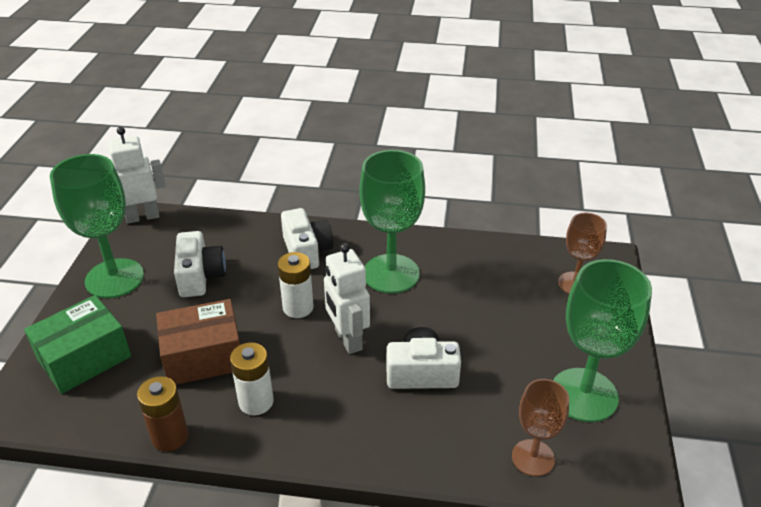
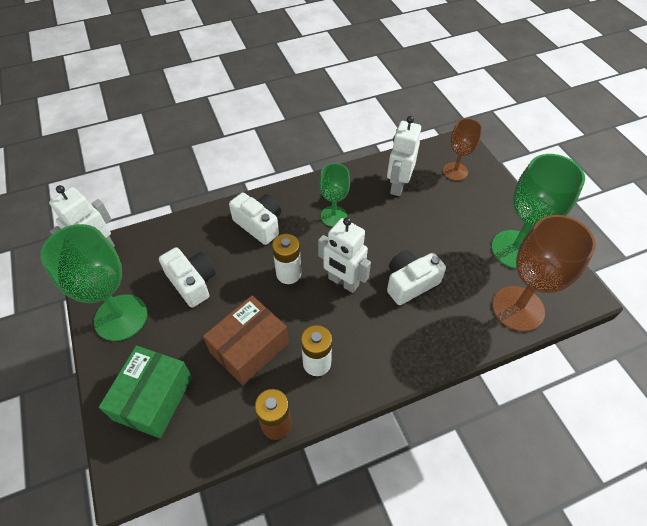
camera: 30 degrees left, 15 degrees up
green goblet [359,150,425,294] -> green goblet [319,163,350,227], size x0.59
brown goblet [512,379,569,476] -> brown goblet [492,215,596,332], size x1.69
none -> white robot [387,116,421,196]

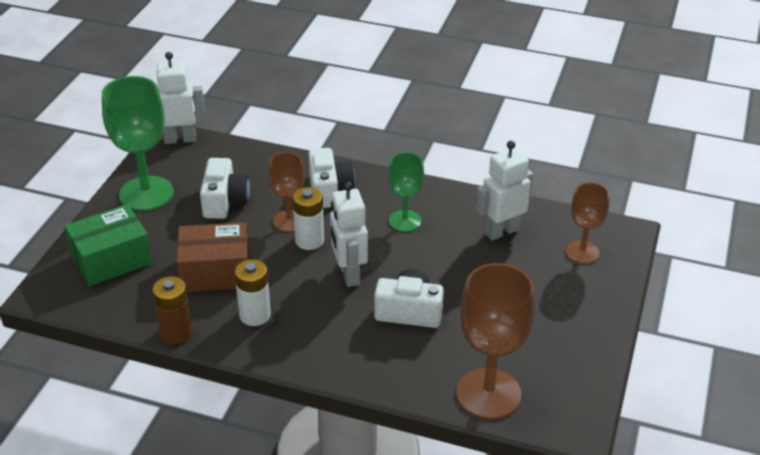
camera: 40 degrees right, 15 degrees down
green goblet [491,154,585,269] -> none
none -> brown goblet [269,152,305,232]

